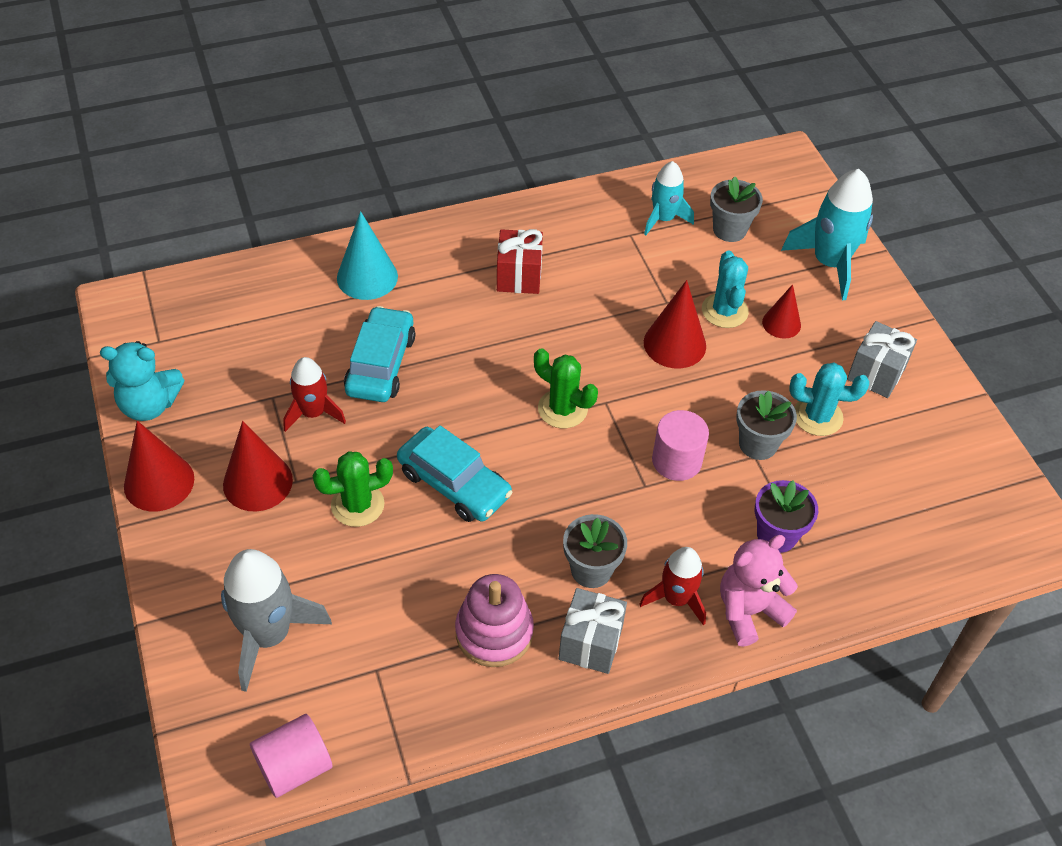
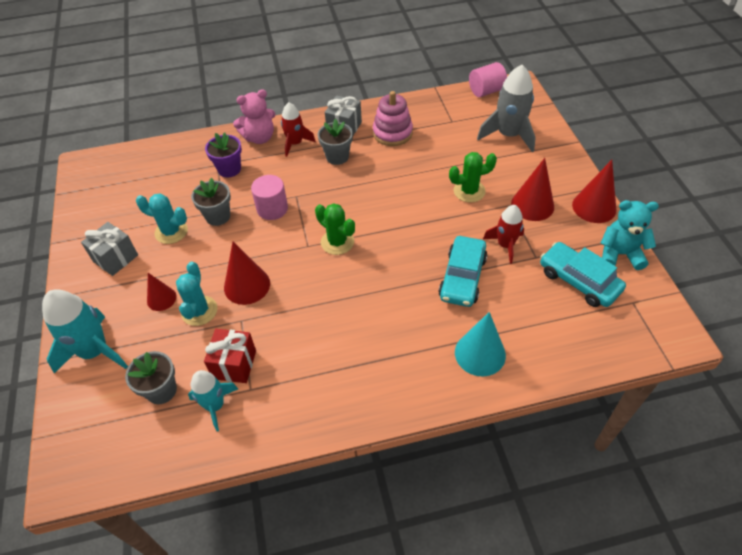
camera: 170 degrees left, 0 degrees up
turquoise car [397,425,513,522] -> turquoise car moved to [540,242,626,307]
red gift [497,229,543,294] -> red gift moved to [204,329,256,383]

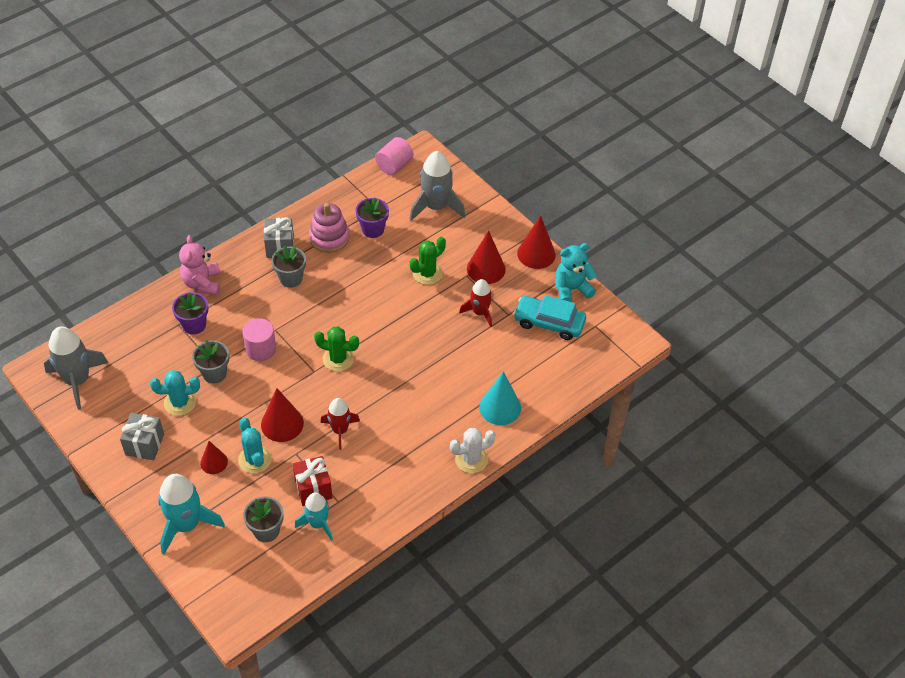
camera: 30 degrees left, 0 degrees up
pink teddy bear [233,89,275,144] -> pink teddy bear turned 135 degrees clockwise [179,235,221,295]
red rocket [281,102,316,157] -> red rocket moved to [320,398,360,450]
turquoise car [438,236,487,307] -> none
none -> grey rocket [44,326,108,410]
none -> purple flower pot [355,197,389,238]
none -> white cactus [450,428,496,473]

